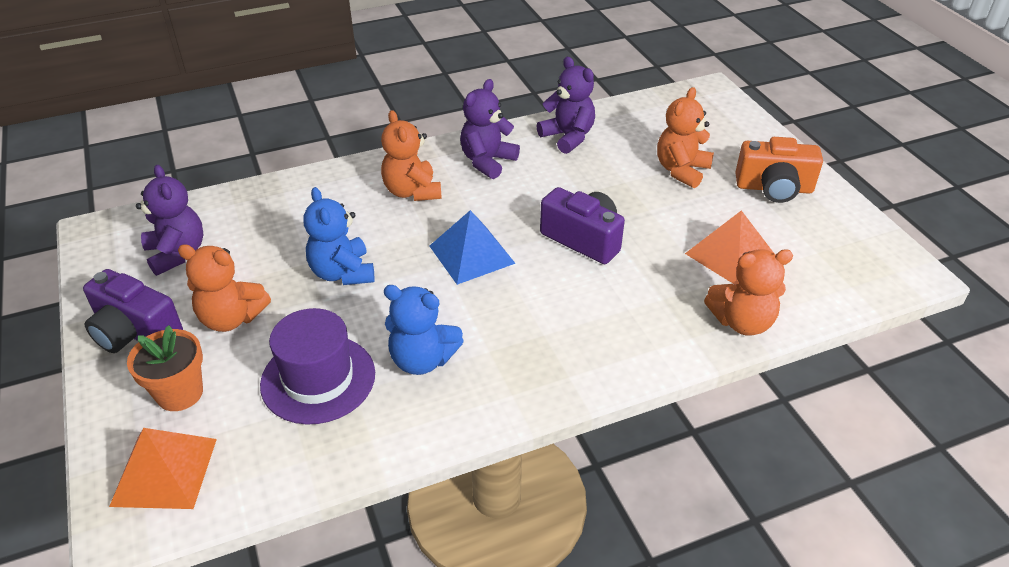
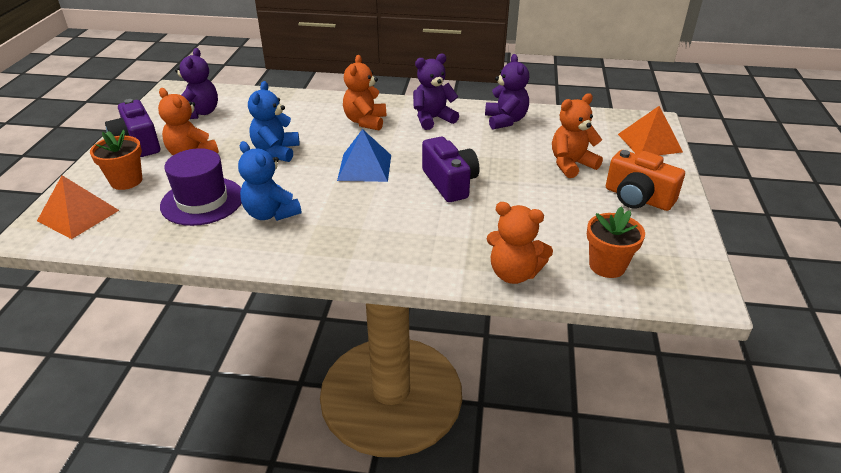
camera: 30 degrees right, 5 degrees down
orange pyramid [685,210,774,285] -> orange pyramid moved to [618,106,683,155]
none -> orange flower pot [587,206,645,278]

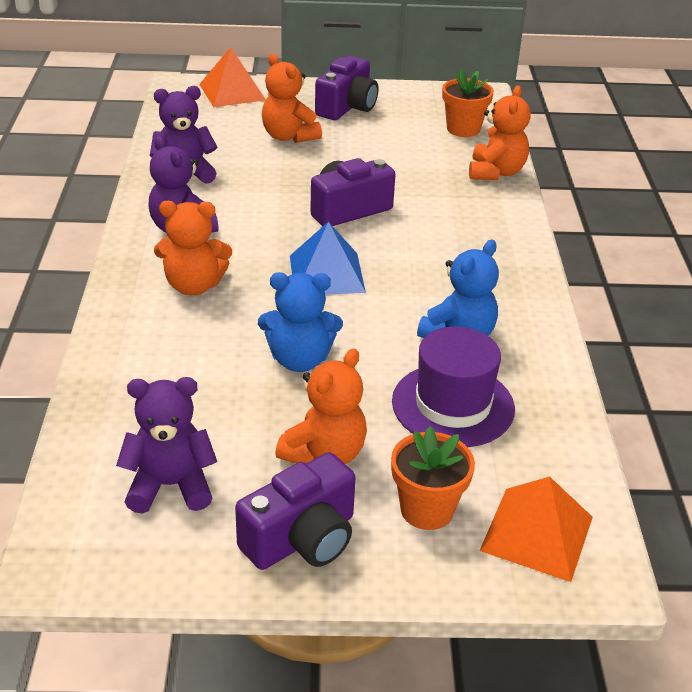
camera: 100 degrees left, 0 degrees up
orange camera [606,150,685,211] -> purple camera [315,56,379,120]

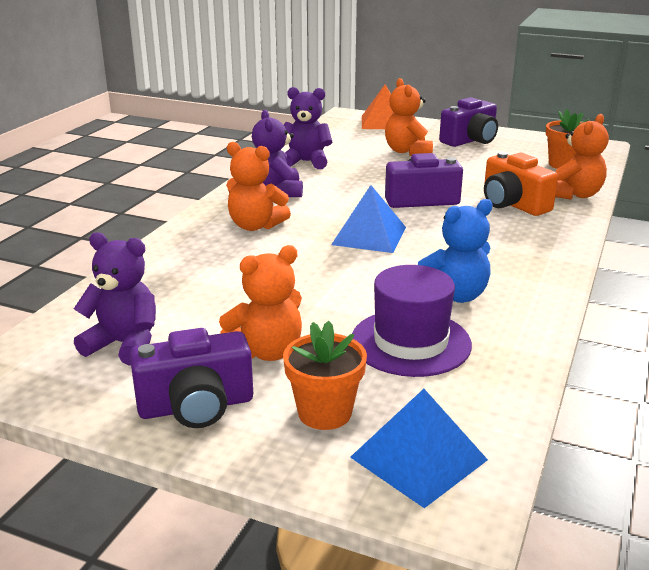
camera: 25 degrees right, 10 degrees down
blue teddy bear [258,272,343,372] -> none
orange pyramid [480,476,593,582] -> blue pyramid [350,389,488,508]
none -> orange camera [484,152,558,216]

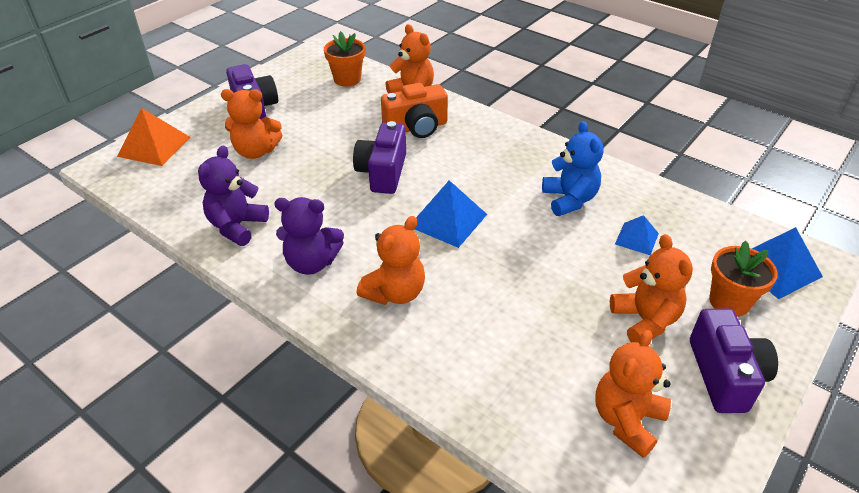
camera: 75 degrees left, 15 degrees up
purple teddy bear [74,232,156,365] -> orange teddy bear [595,330,671,458]
purple hat [352,265,472,377] -> blue pyramid [615,215,659,255]

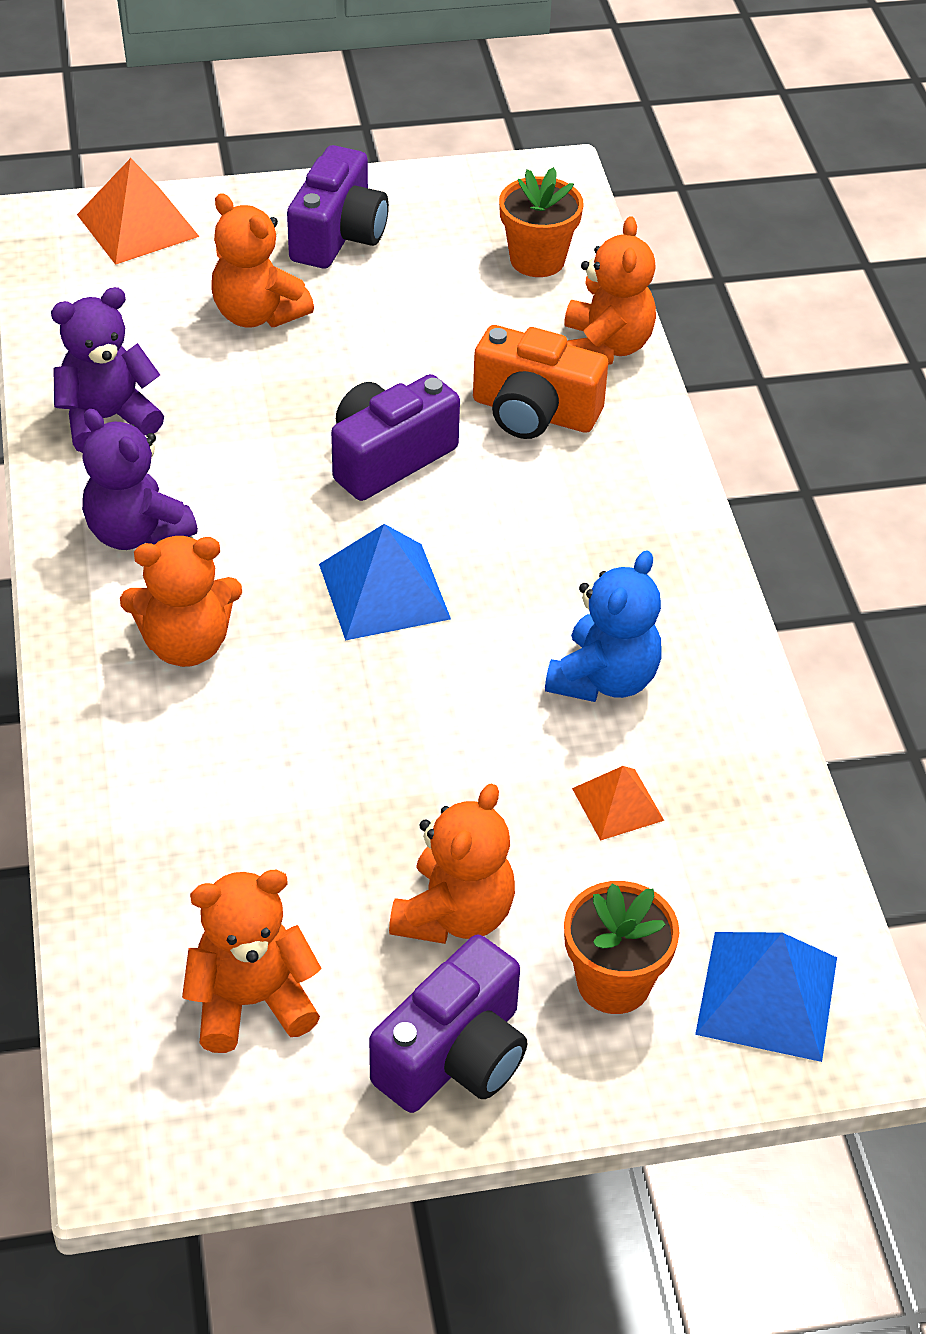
camera: 40 degrees right, 5 degrees up
blue pyramid [615,215,659,255] -> orange pyramid [572,766,664,841]

